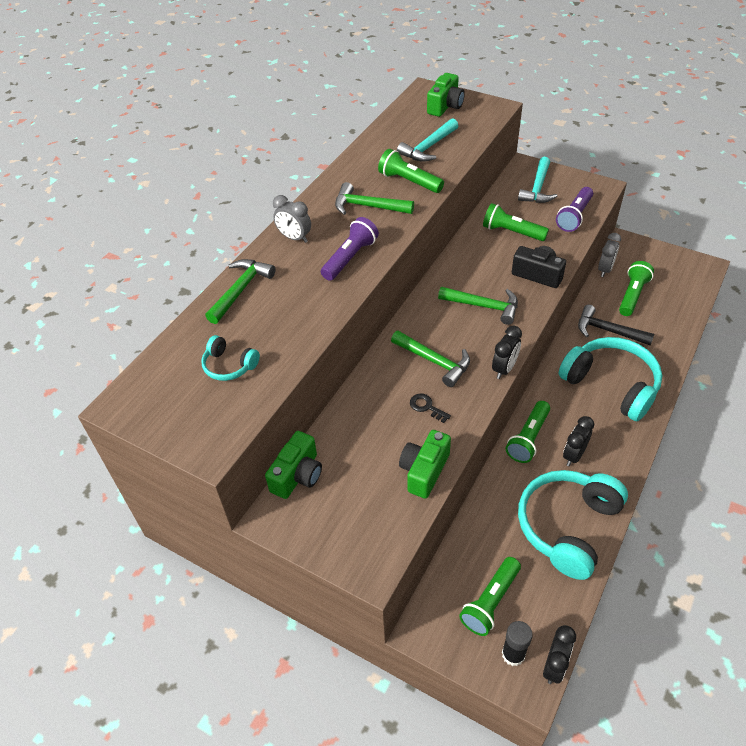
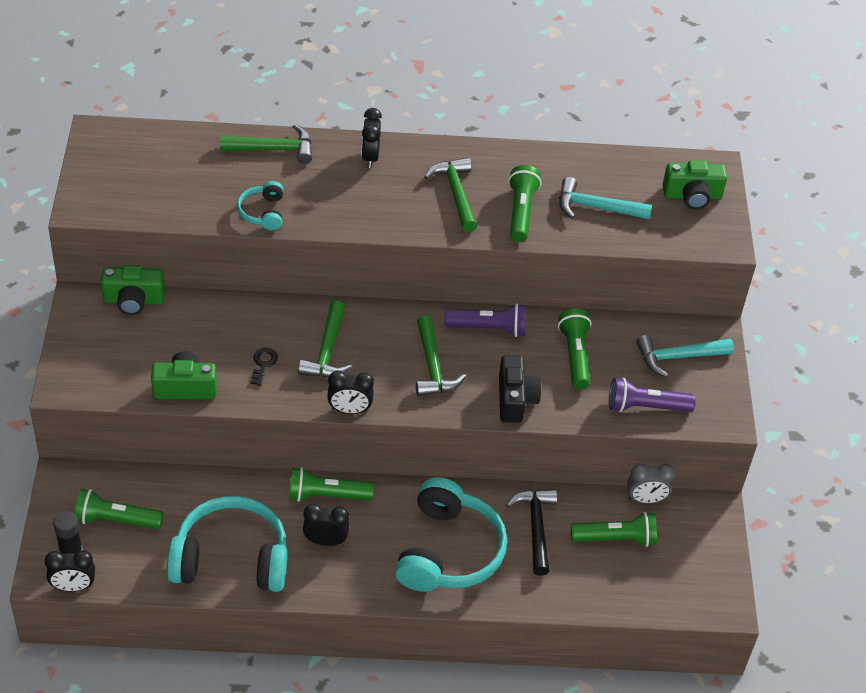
camera: 55 degrees right, 0 degrees up
turquoise headphones [201,335,260,381] -> turquoise headphones moved to [237,181,284,230]
grey clock [273,195,311,243] -> black clock [361,108,382,168]
purple flashlight [321,217,379,281] -> purple flashlight moved to [444,303,526,337]

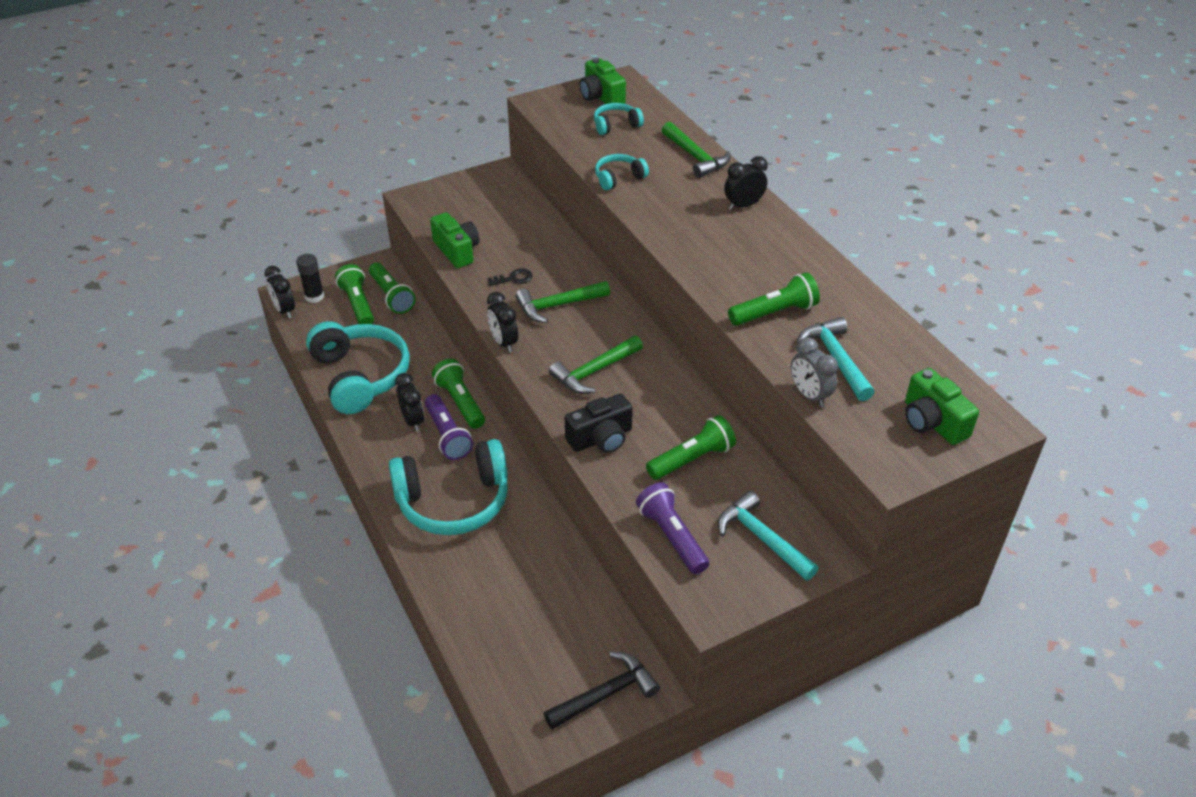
camera: 65 degrees right, 5 degrees down
green camera [101,265,165,315] -> green camera moved to [579,58,626,104]
green hammer [424,157,477,232] -> none
purple flashlight [444,303,526,337] -> purple flashlight moved to [425,394,473,460]
black hammer [506,489,557,575] -> black hammer moved to [544,651,660,730]
green flashlight [571,512,657,547] -> green flashlight moved to [369,263,416,314]
grey clock [627,464,675,504] -> grey clock moved to [791,337,838,407]
none -> turquoise headphones [594,103,644,135]

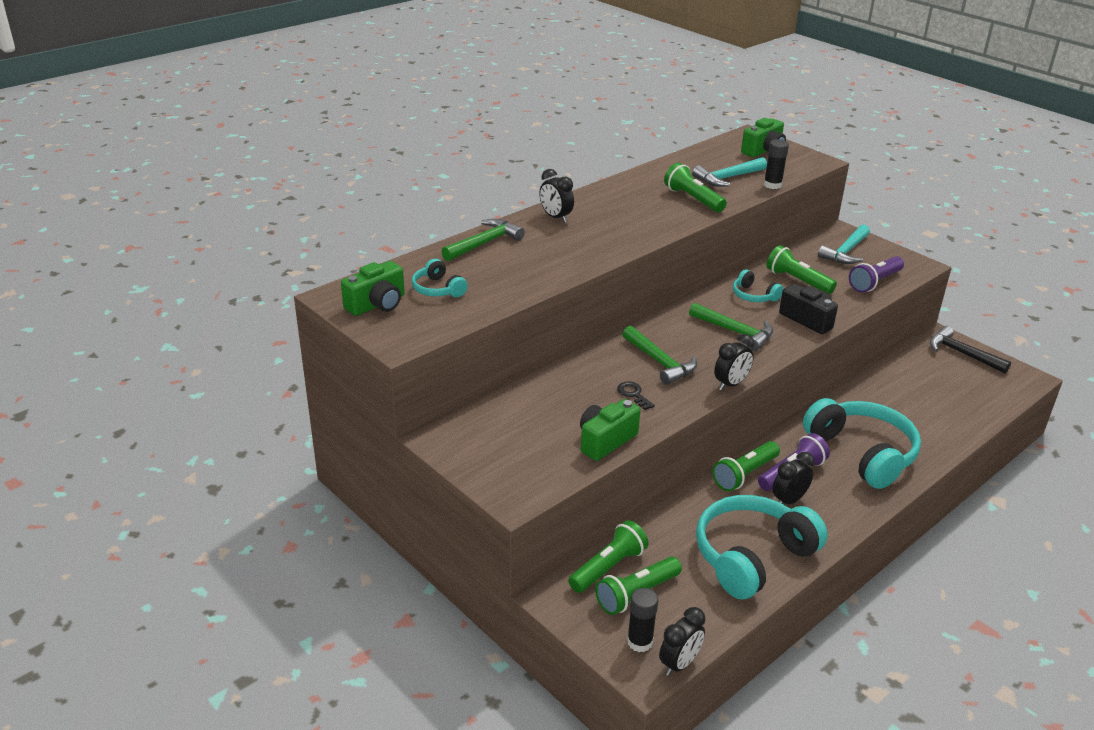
camera: 105 degrees left, 10 degrees down
turquoise headphones [595,154,649,190] -> turquoise headphones moved to [733,269,783,302]
grey clock [791,337,838,407] -> black glue stick [764,139,789,189]

